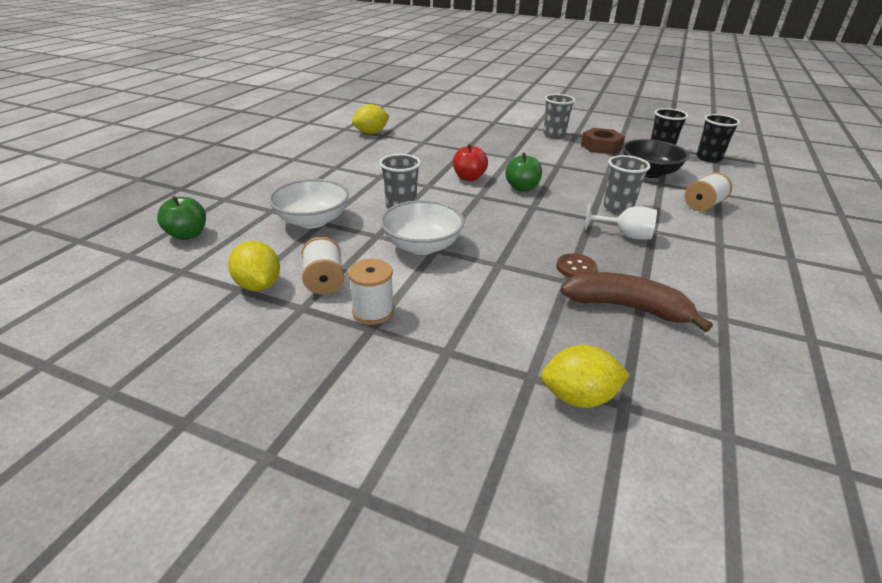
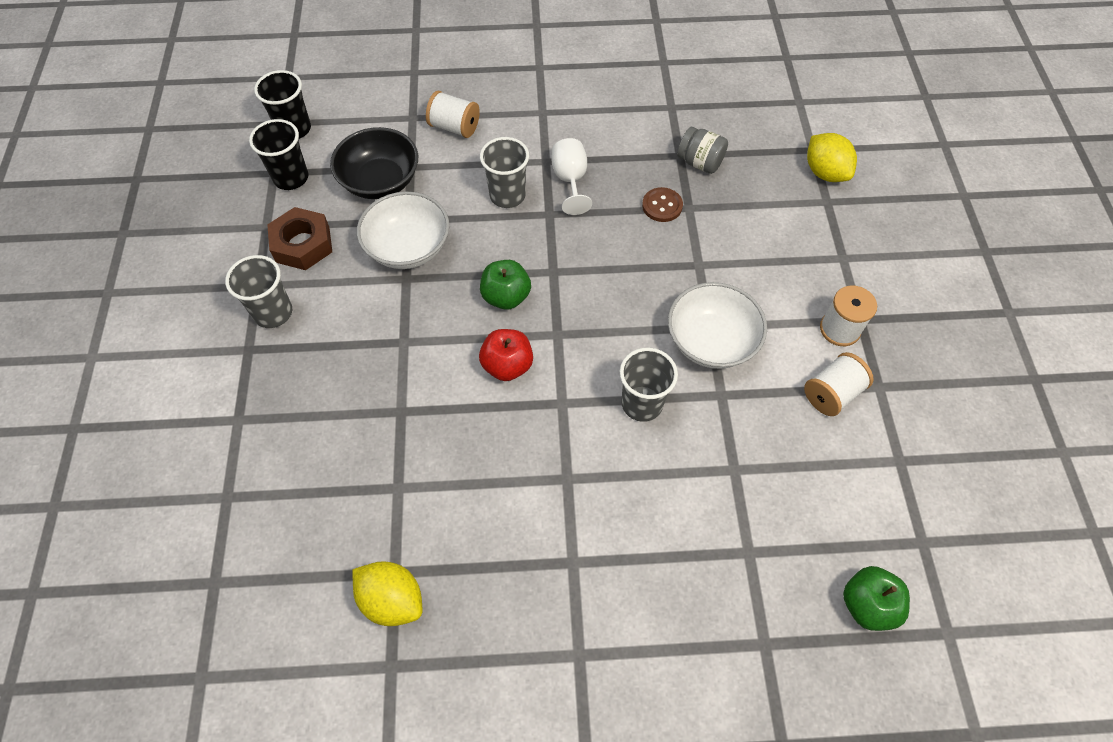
camera: 115 degrees left, 25 degrees up
yellow lemon [228,241,280,291] -> none
white bowl [269,179,349,228] -> white bowl moved to [357,192,449,269]
brown banana [560,272,713,332] -> grey jar [677,127,728,174]

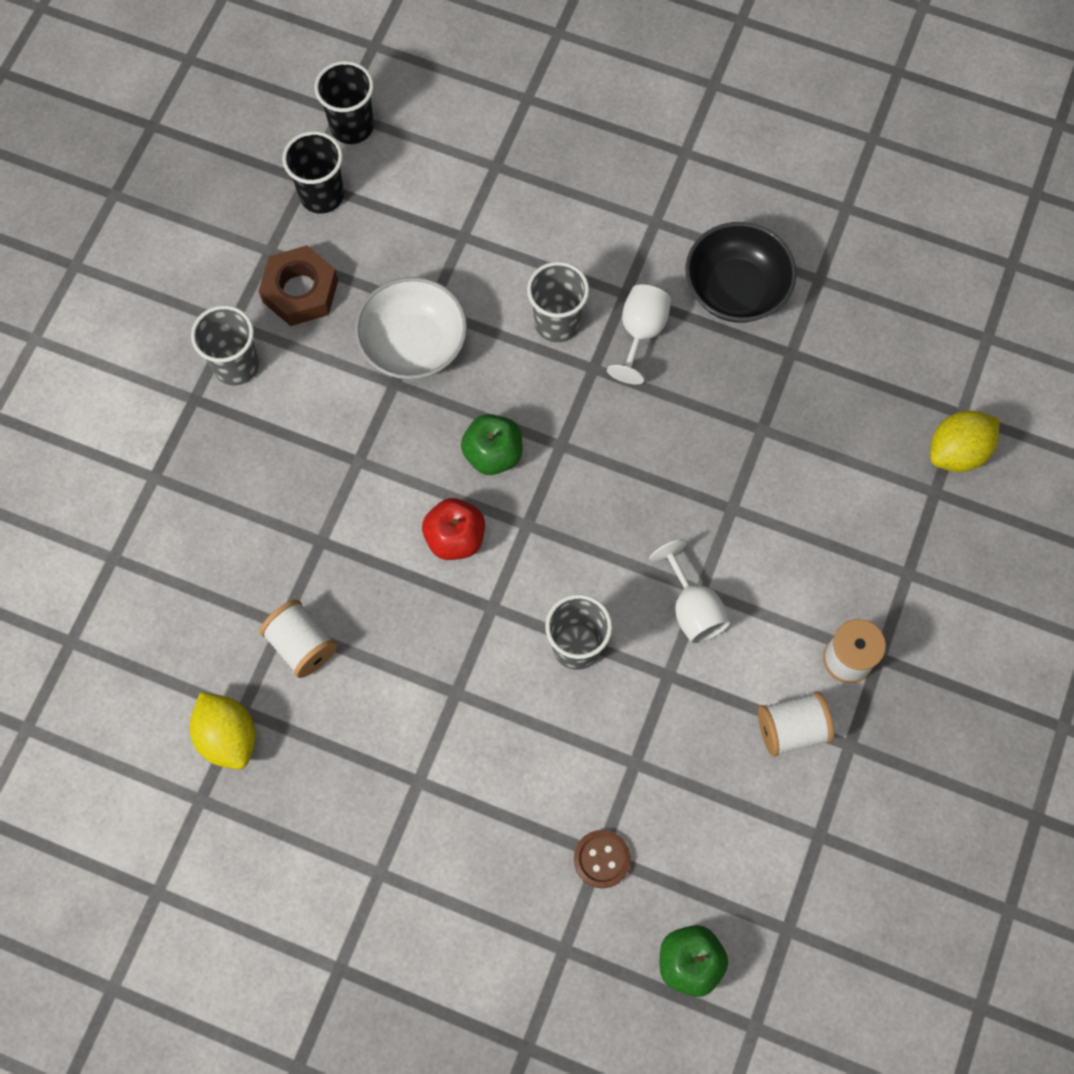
camera: 25 degrees right, 10 degrees up
black bowl [330,127,418,199] -> black bowl moved to [685,222,797,323]
white spool [426,91,480,138] -> white spool moved to [260,600,337,678]
brown button [642,187,683,222] -> brown button moved to [574,830,631,888]
white bowl [668,282,767,369] -> white goblet [649,539,731,644]
grey jar [677,127,728,174] -> none
yellow lemon [807,133,857,182] -> yellow lemon turned 60 degrees clockwise [930,410,999,472]

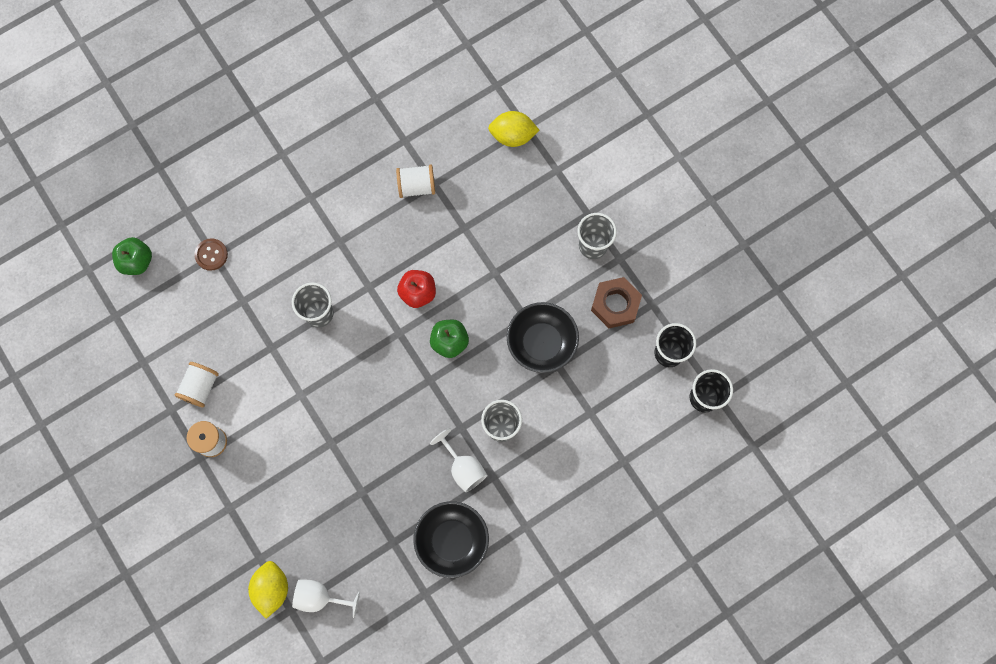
camera: 125 degrees right, 5 degrees up
yellow lemon [190,692,256,769] -> yellow lemon moved to [488,111,539,147]
white bowl [355,277,467,380] -> black bowl [507,302,579,373]
white goblet [649,539,731,644] -> white goblet moved to [292,579,360,618]

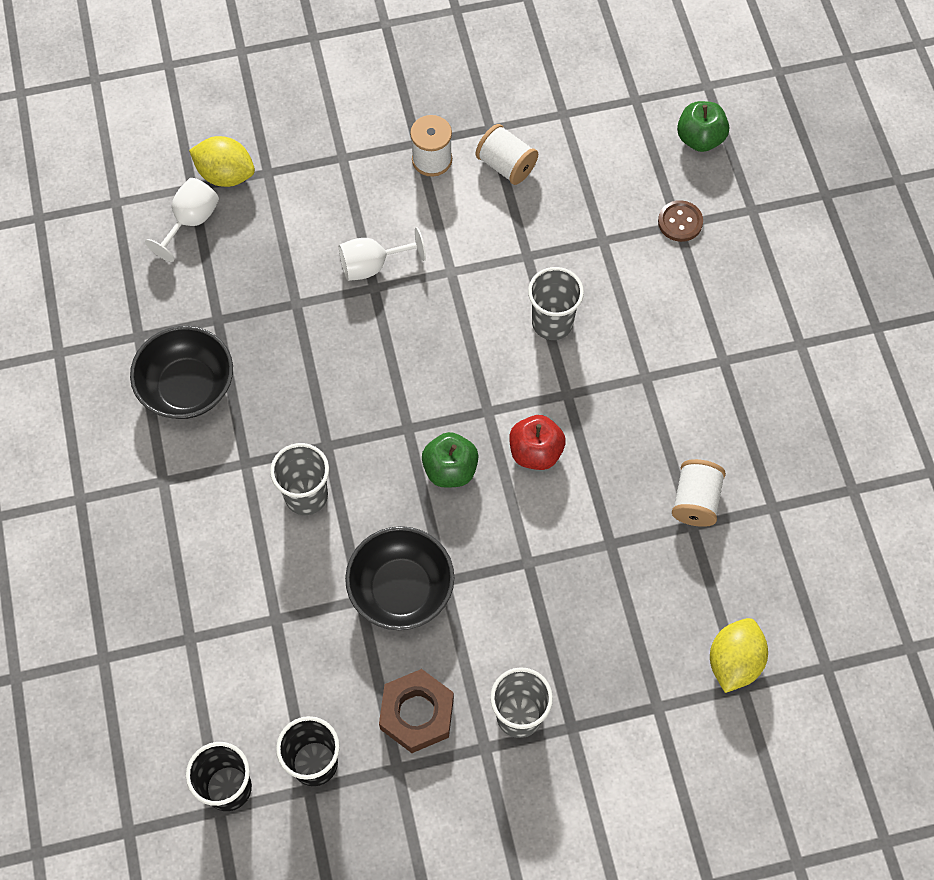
camera: 110 degrees right, 10 degrees down
white goblet [430,428,487,492] -> white goblet moved to [339,228,426,281]

